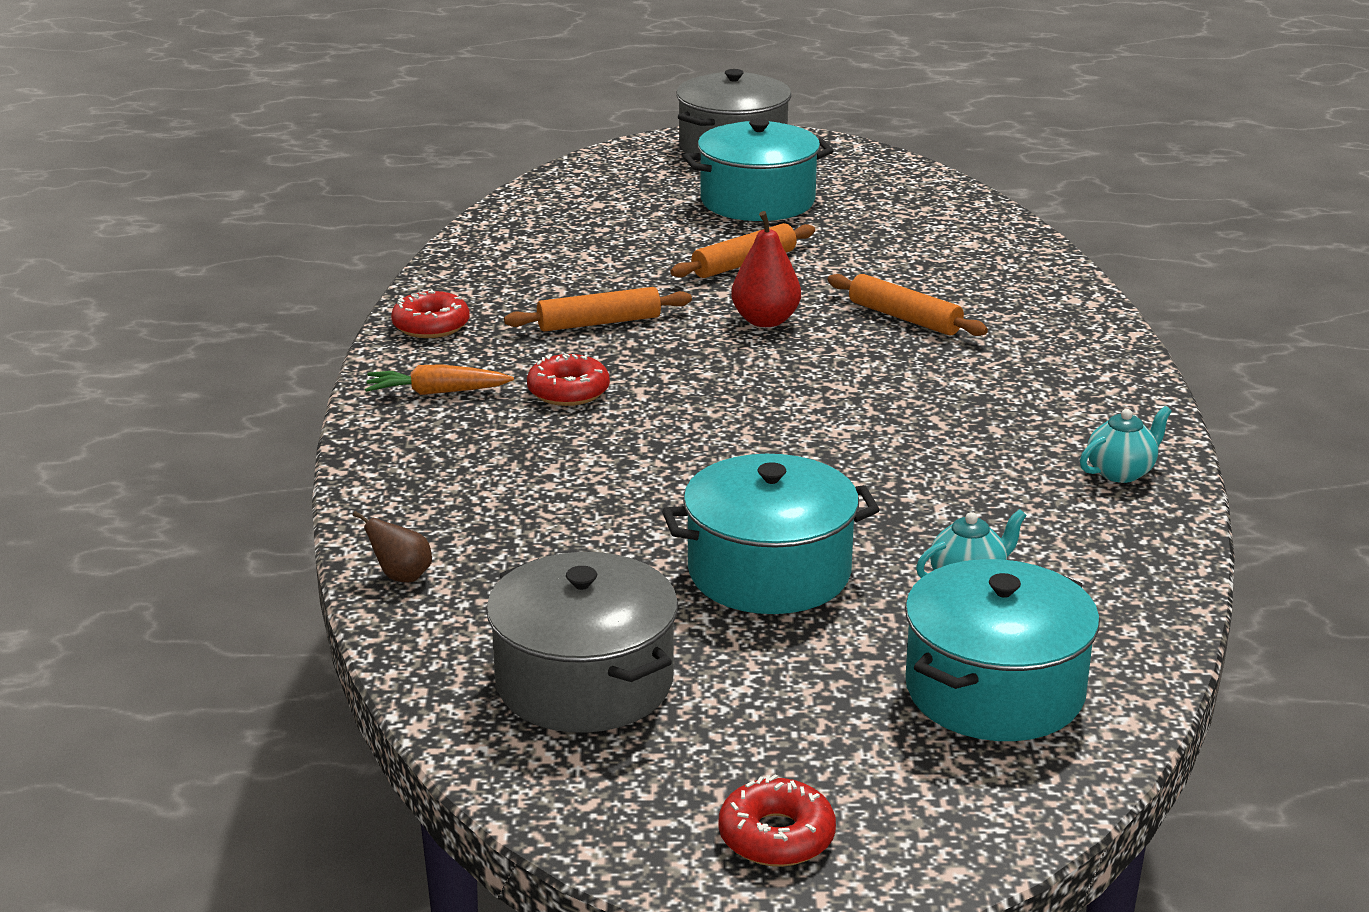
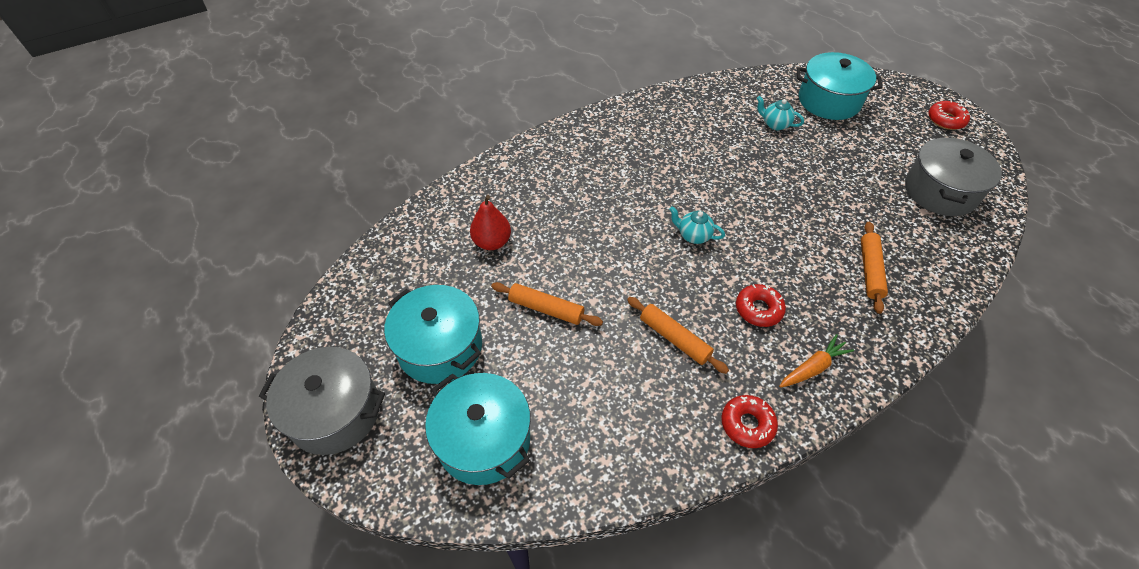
camera: 120 degrees left, 25 degrees up
brown pear [352,511,432,582] -> none
orange carrot [365,364,514,395] -> orange carrot turned 90 degrees counterclockwise [779,334,854,388]
turquoise pot [662,454,880,614] -> turquoise pot moved to [425,373,531,485]
red pear [731,211,801,327] -> red pear moved to [470,195,511,250]
orange rolling pin [828,274,988,336] -> orange rolling pin moved to [861,222,888,314]
turquoise teapot [1080,406,1172,483] -> turquoise teapot moved to [670,206,725,244]

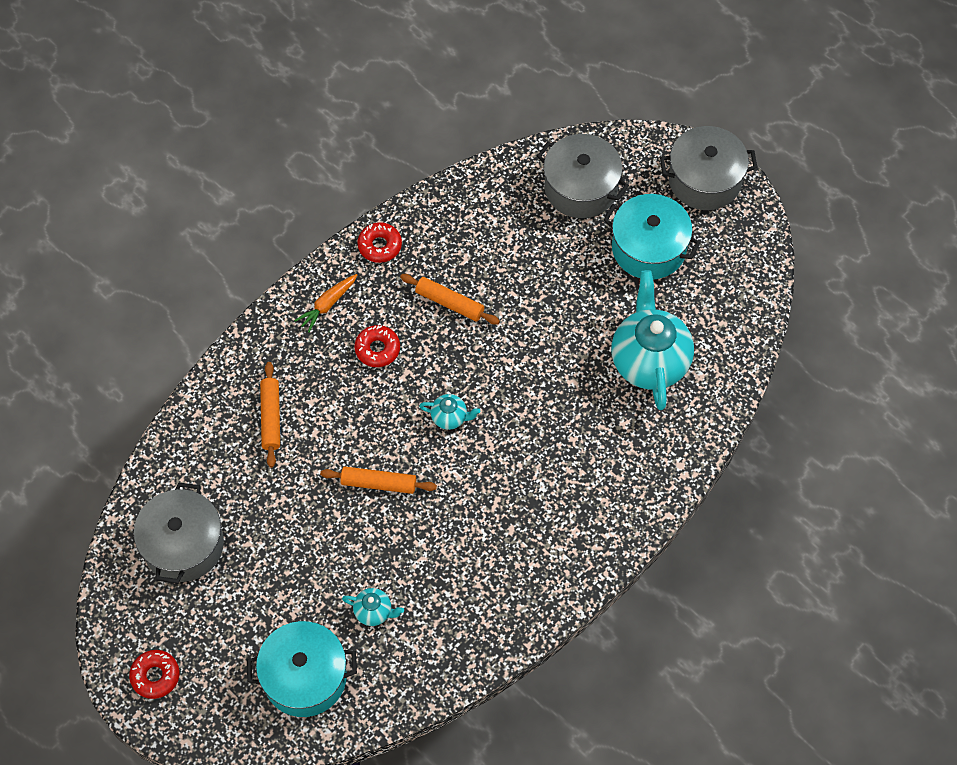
camera: 165 degrees right, 10 degrees up
turquoise pot [425,373,531,485] -> grey pot [537,134,629,218]
red pear [470,195,511,250] -> turquoise teapot [611,270,694,410]
orange rolling pin [491,282,603,326] -> orange rolling pin moved to [320,466,437,494]

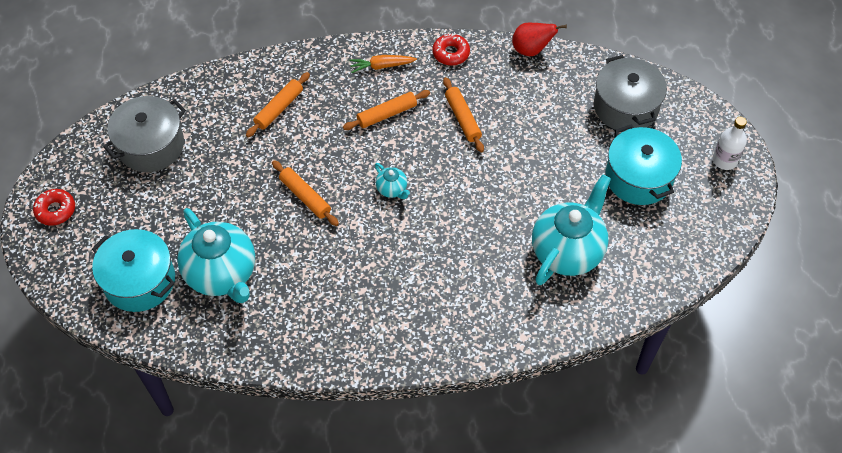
camera: 40 degrees right, 5 degrees down
turquoise teapot [342,588,404,626] -> turquoise teapot [177,208,255,303], size x2.29
red donut [355,325,400,367] -> orange rolling pin [343,90,430,130]
grey pot [660,126,758,210] -> white bottle [713,117,747,170]
none -> red pear [512,23,567,56]

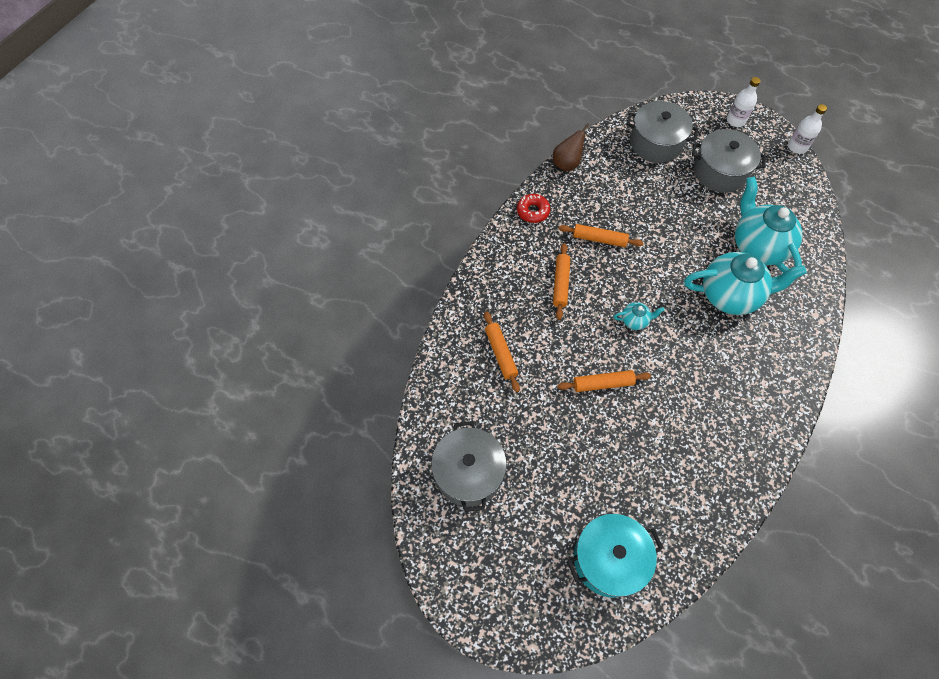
camera: 55 degrees left, 5 degrees up
red donut [33,189,75,226] -> none
turquoise teapot [177,208,255,303] -> turquoise teapot moved to [684,252,807,315]
orange carrot [349,55,417,73] -> none
red pear [512,23,567,56] -> brown pear [553,123,589,171]
turquoise pot [605,124,682,205] -> grey pot [692,129,766,193]
none -> white bottle [788,104,827,154]

